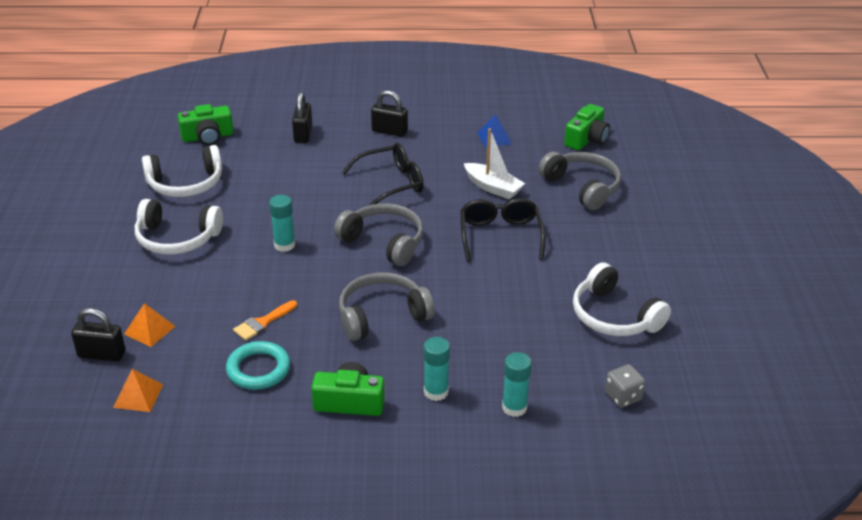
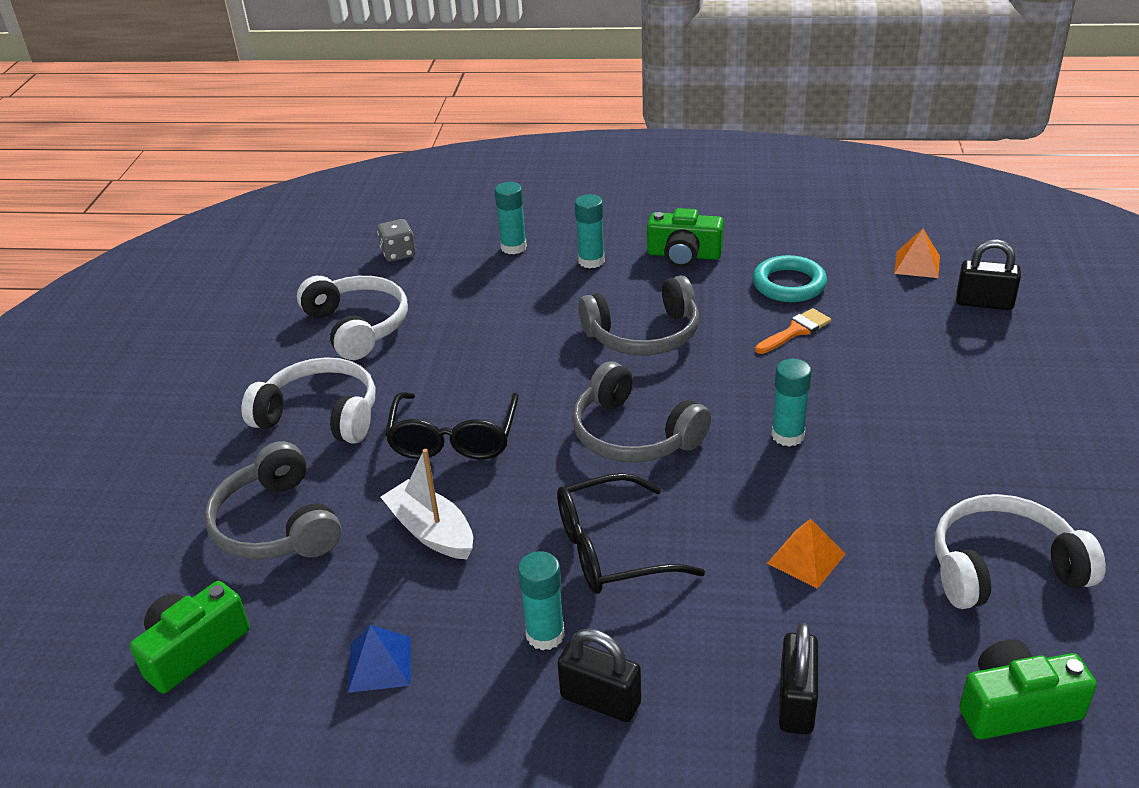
camera: 170 degrees left, 0 degrees up
orange pyramid [124,303,176,347] -> orange pyramid moved to [767,519,845,589]
white headphones [135,199,223,255] -> white headphones moved to [241,357,375,444]
none -> turquoise glue stick [518,551,565,650]

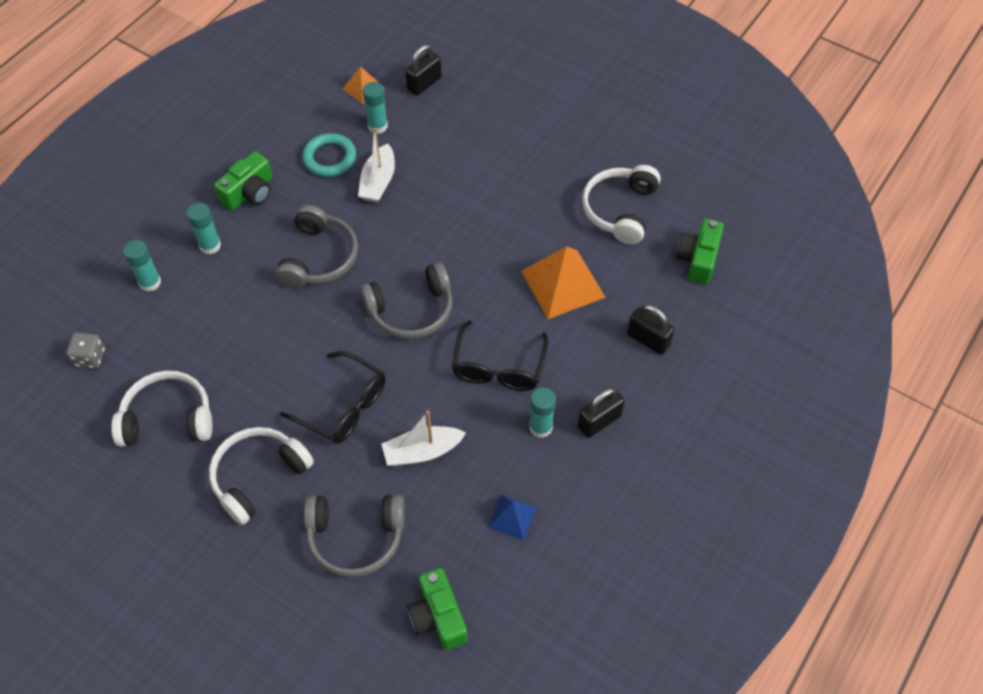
camera: 65 degrees left, 20 degrees up
orange brush [755,308,831,354] -> white boat [358,128,395,203]
orange pyramid [767,519,845,589] -> orange pyramid [521,246,606,319], size x1.88
turquoise glue stick [771,358,812,446] -> turquoise glue stick moved to [363,82,388,134]

